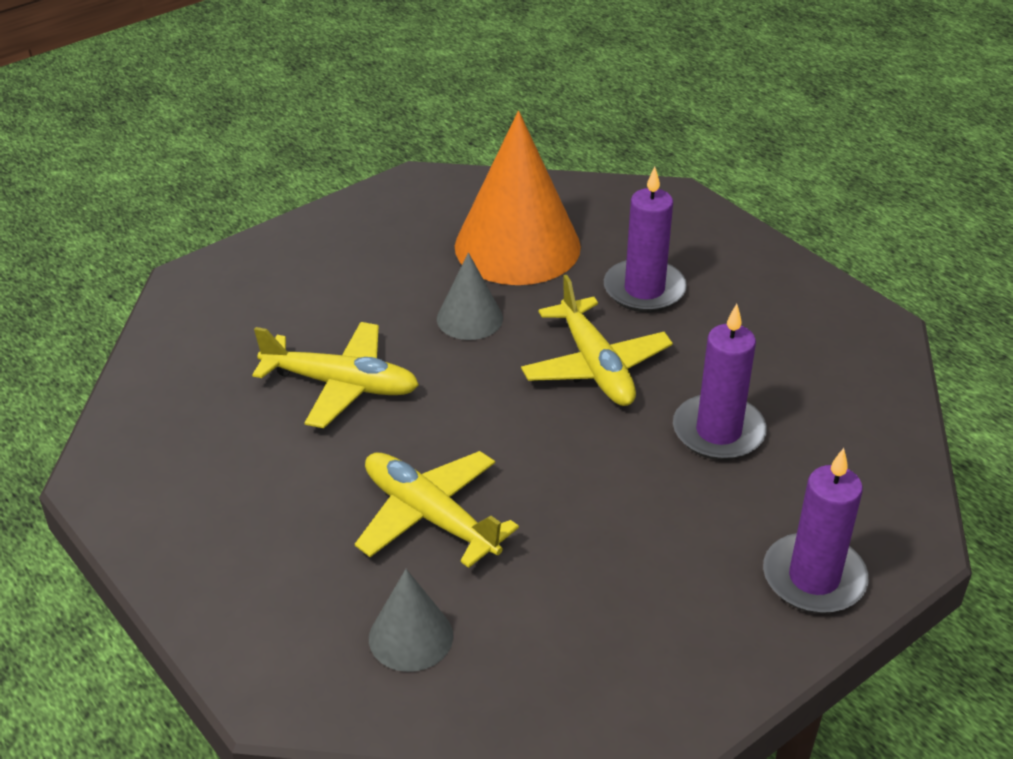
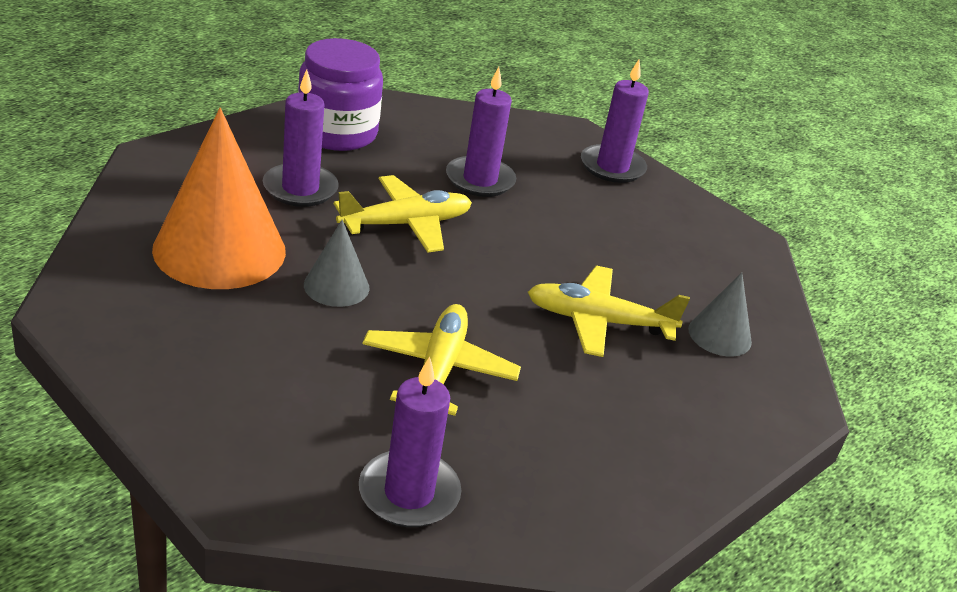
camera: 100 degrees left, 5 degrees down
yellow plane [355,451,519,568] -> yellow plane turned 60 degrees clockwise [528,266,690,357]
none -> purple jar [298,38,383,151]
none -> purple candle [359,357,462,527]

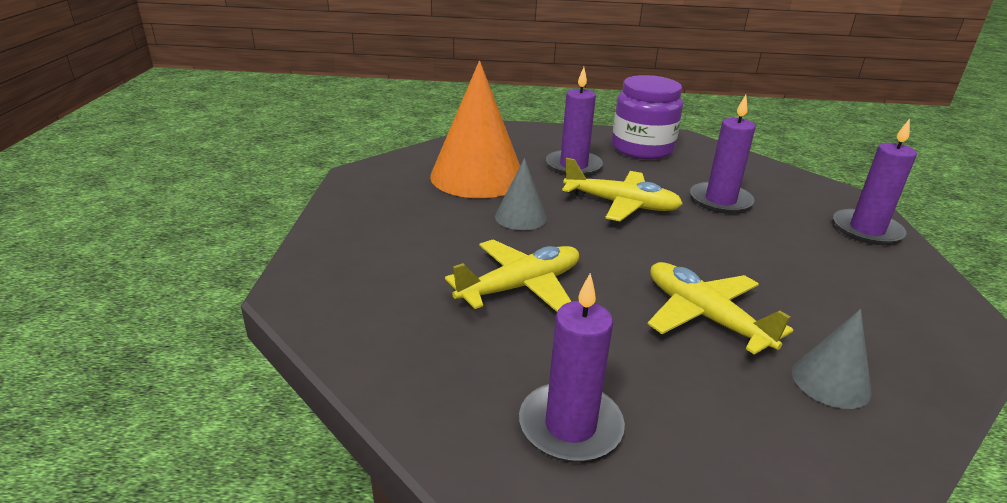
camera: 50 degrees right, 5 degrees down
purple candle [359,357,462,527] -> purple candle moved to [519,273,625,462]

